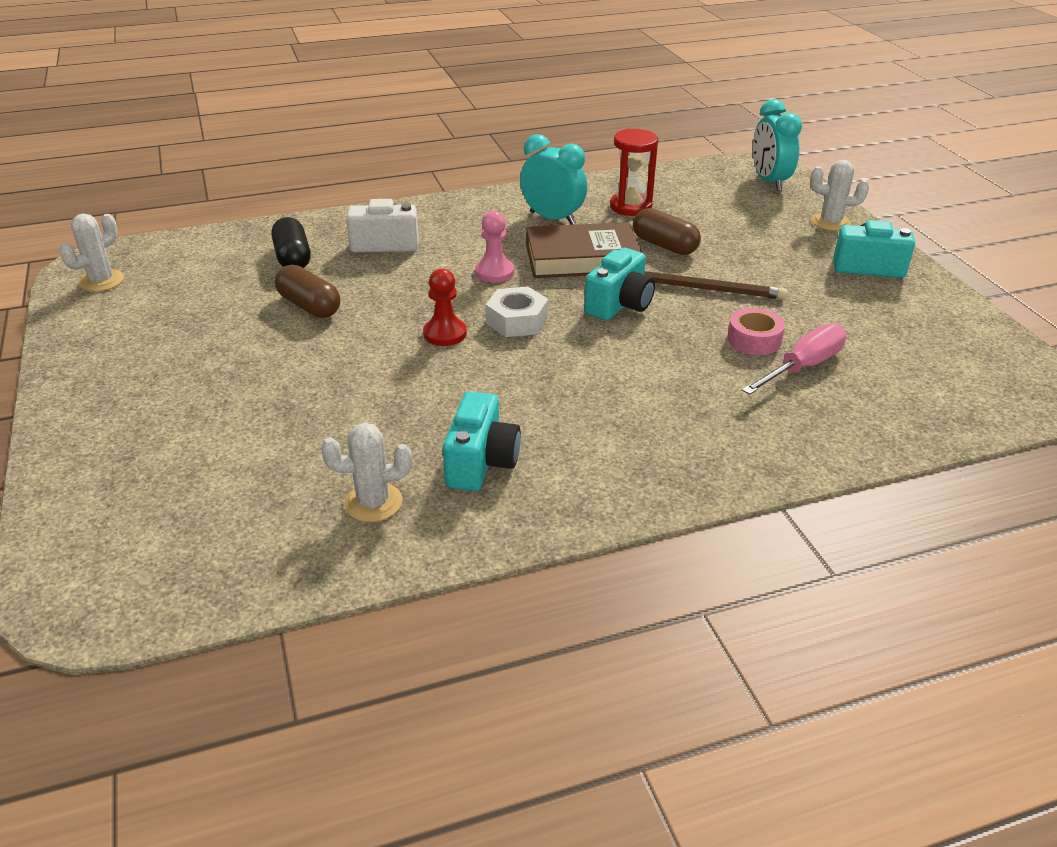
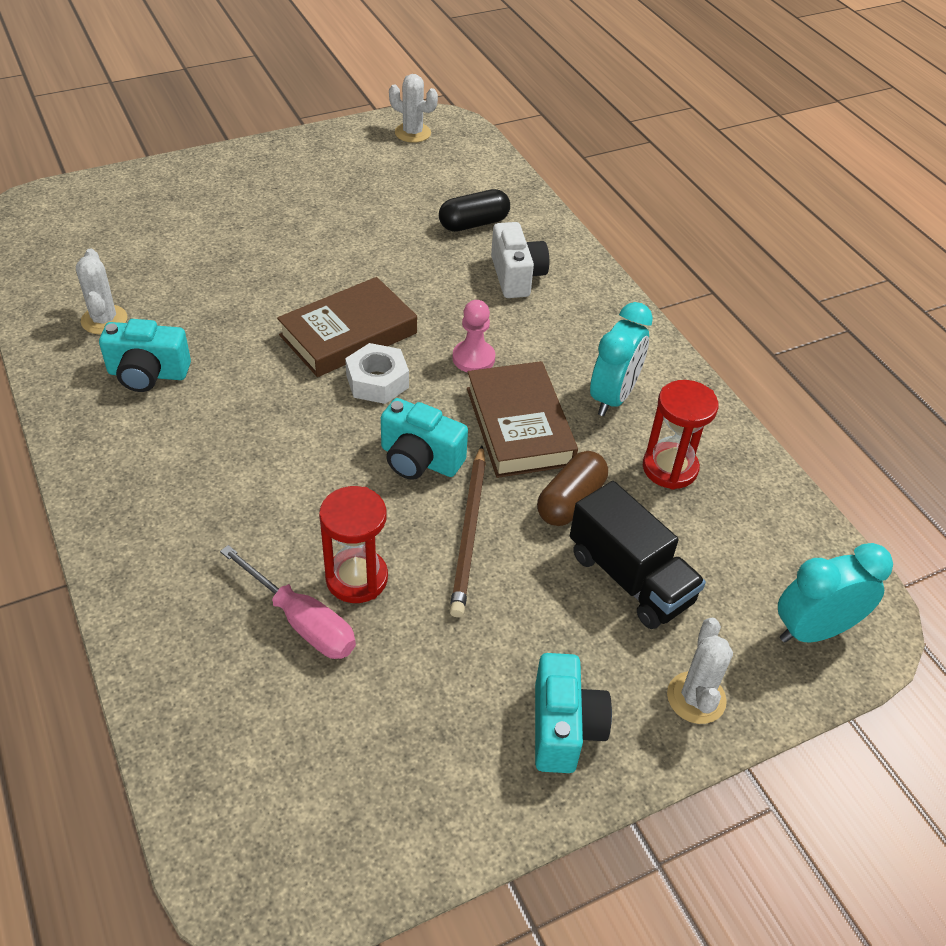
camera: 80 degrees right, 10 degrees up
brown capsule [275,265,341,318] -> none
red pawn [423,269,467,346] -> brown book [277,277,417,377]
pink tape [727,308,785,355] -> red hourglass [319,486,388,603]
none -> black truck [570,481,706,629]

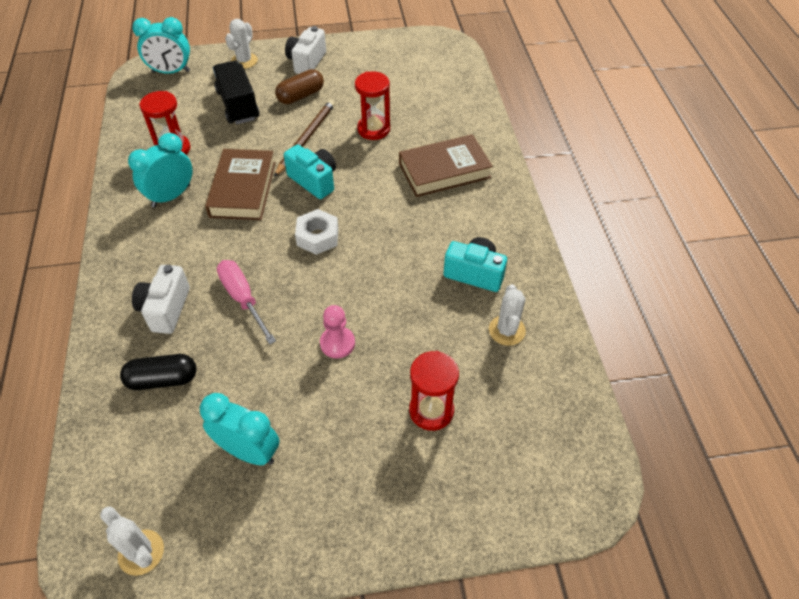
camera: 160 degrees left, 5 degrees up
pink screwdriver [220,545,356,659] -> pink screwdriver moved to [217,260,276,345]
brown book [277,277,417,377] -> brown book moved to [399,134,493,197]
pink pawn [452,300,495,372] -> pink pawn moved to [320,305,355,358]
turquoise camera [535,653,612,773] -> white camera [285,26,326,74]
brown capsule [537,451,608,526] -> brown capsule moved to [275,69,324,104]
none -> turquoise clock [200,393,280,465]
none -> red hourglass [409,351,459,431]

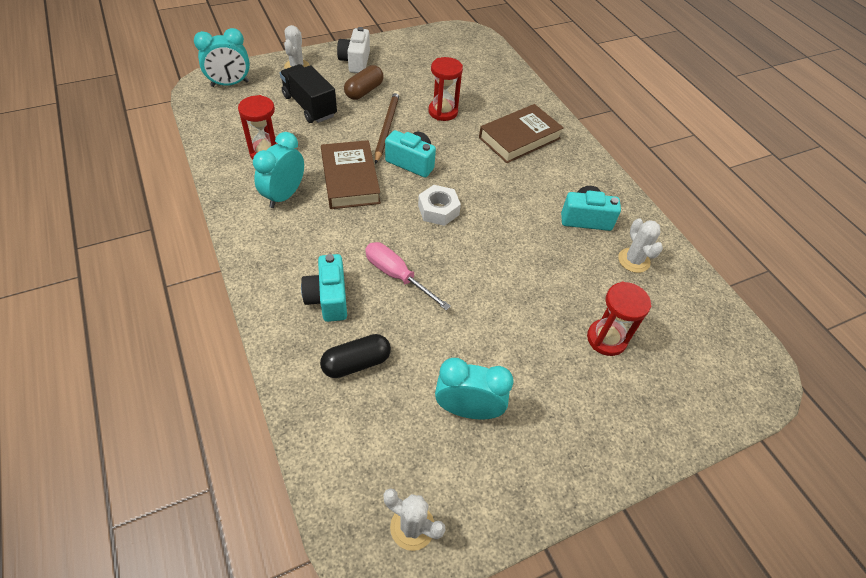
camera: 20 degrees left, 0 degrees up
white camera [132,265,190,334] -> turquoise camera [301,254,347,322]
pink pawn [320,305,355,358] -> none

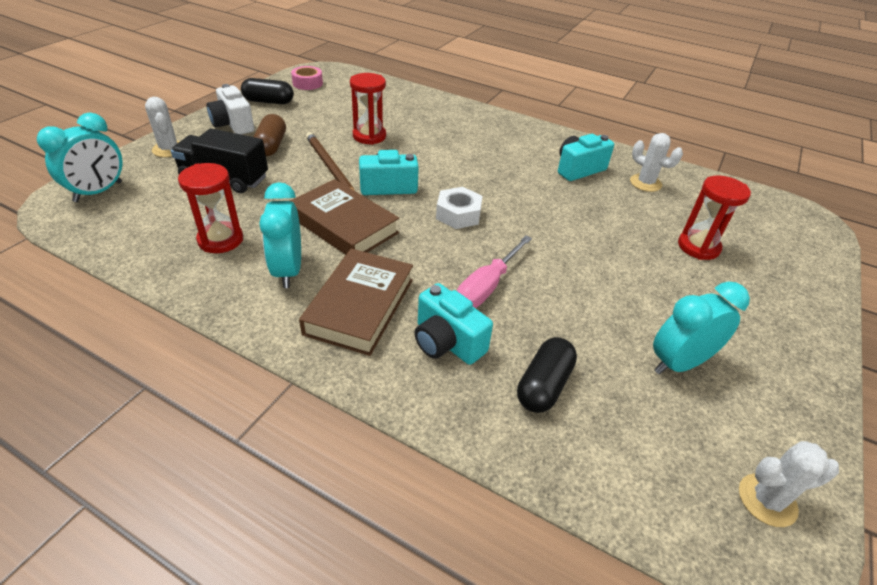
camera: 35 degrees left, 10 degrees down
pink screwdriver [365,242,451,310] -> pink screwdriver turned 60 degrees counterclockwise [457,235,532,308]
brown book [479,104,564,163] -> brown book moved to [299,249,413,356]
none -> black capsule [241,78,294,104]
none -> pink tape [291,66,323,90]

